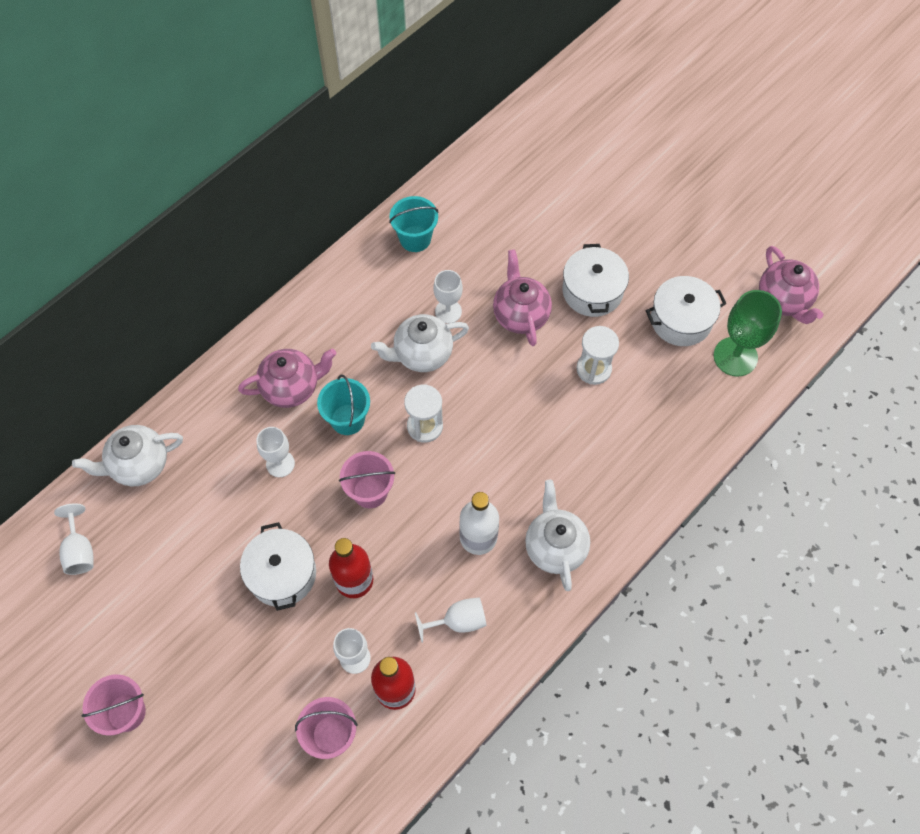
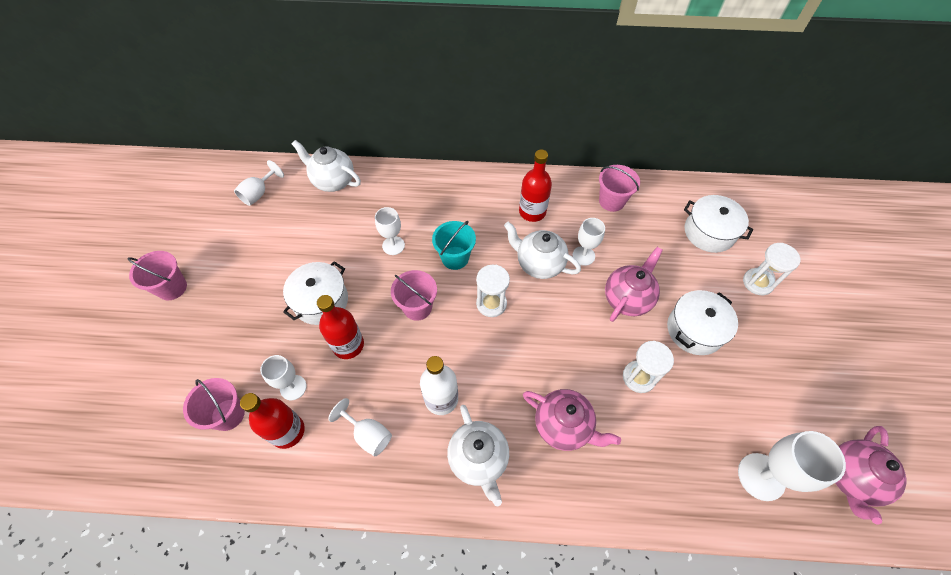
camera: 50 degrees right, 5 degrees down
pink teapot [238,349,336,408] -> pink teapot moved to [523,389,621,451]
turquoise bucket [389,196,438,252] -> pink bucket [599,165,640,212]
white teapot [525,480,590,591] -> white teapot turned 120 degrees clockwise [447,405,509,506]
white pot [646,276,727,346] -> white pot moved to [684,195,753,253]
green goblet [714,290,782,376] -> white goblet [738,431,846,501]
none -> red bottle [519,150,552,222]
none -> white hourglass [743,243,800,295]

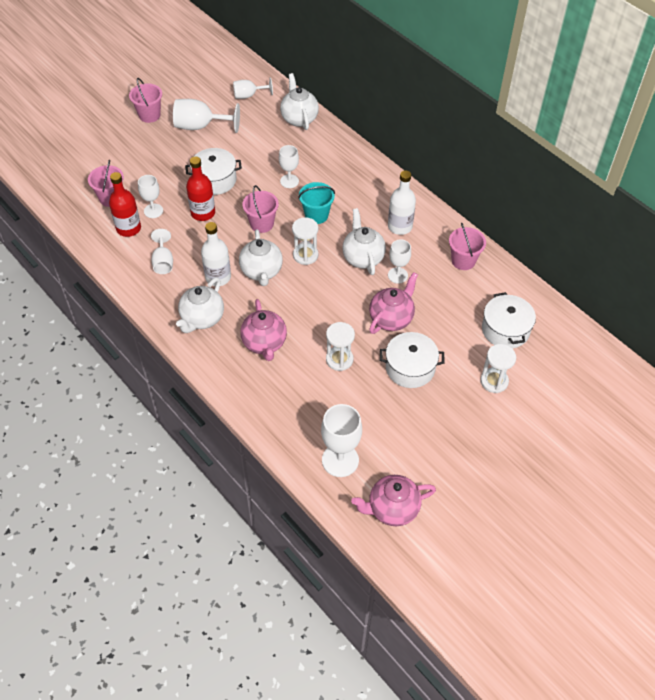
camera: 45 degrees right, 5 degrees down
red bottle [519,150,552,222] -> white bottle [388,170,416,235]
pink teapot [605,247,663,322] -> pink teapot turned 45 degrees counterclockwise [369,272,418,334]
none -> white goblet [173,99,240,133]
none -> white teapot [239,229,283,286]

